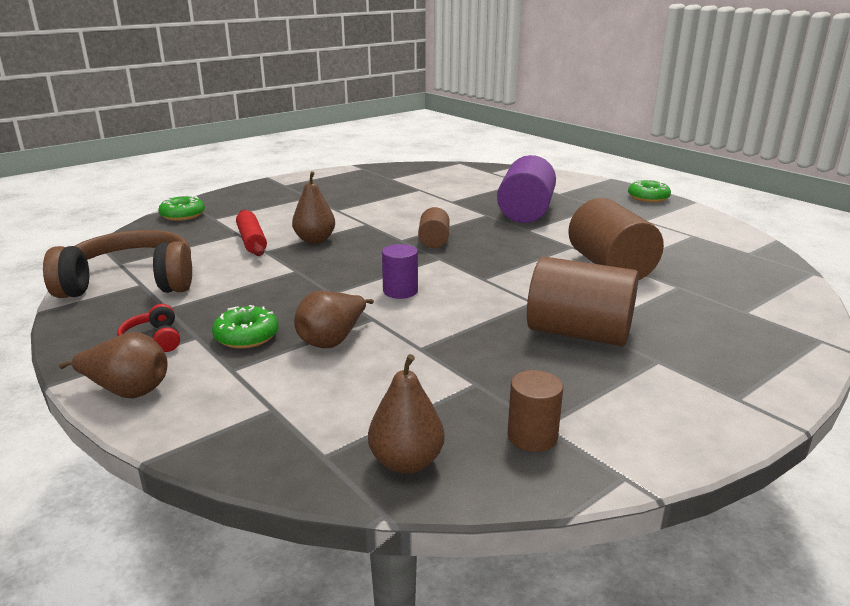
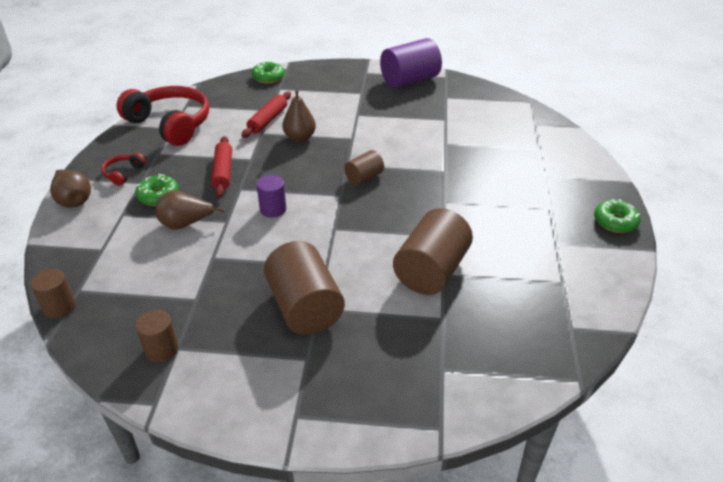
camera: 45 degrees right, 15 degrees up
brown headphones [43,230,192,298] -> red headphones [116,86,209,146]
brown pear [368,354,444,474] -> none
purple cylinder [497,155,556,223] -> purple cylinder moved to [380,38,442,88]
none -> brown cylinder [31,269,76,318]
none -> red rolling pin [211,136,232,198]

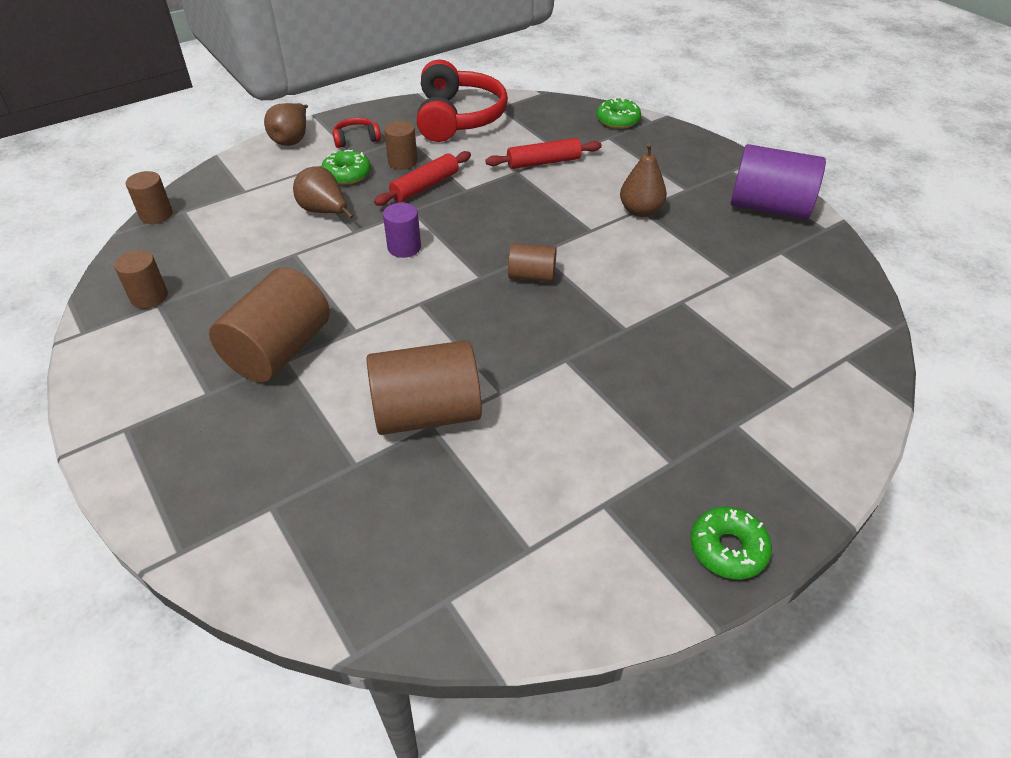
camera: 50 degrees right, 5 degrees up
brown pear [282,89,316,142] -> brown pear moved to [620,143,667,217]
none -> brown cylinder [384,121,418,170]

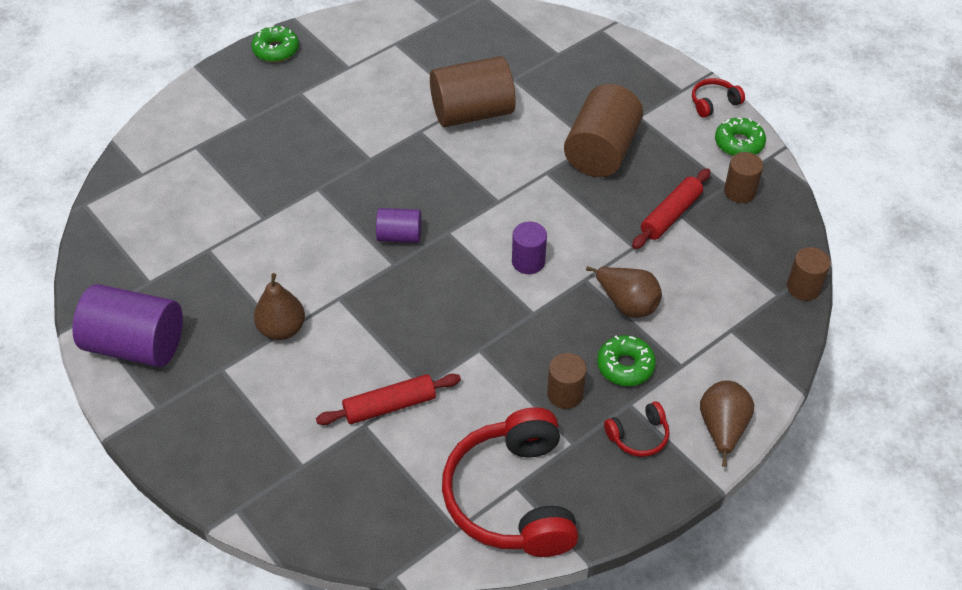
camera: 175 degrees right, 5 degrees up
red rolling pin [374,151,471,206] -> red rolling pin moved to [632,168,711,249]
brown cylinder [508,243,557,282] -> purple cylinder [376,208,421,243]
green donut [596,98,641,129] -> green donut moved to [715,117,766,156]
none -> red headphones [692,78,745,118]

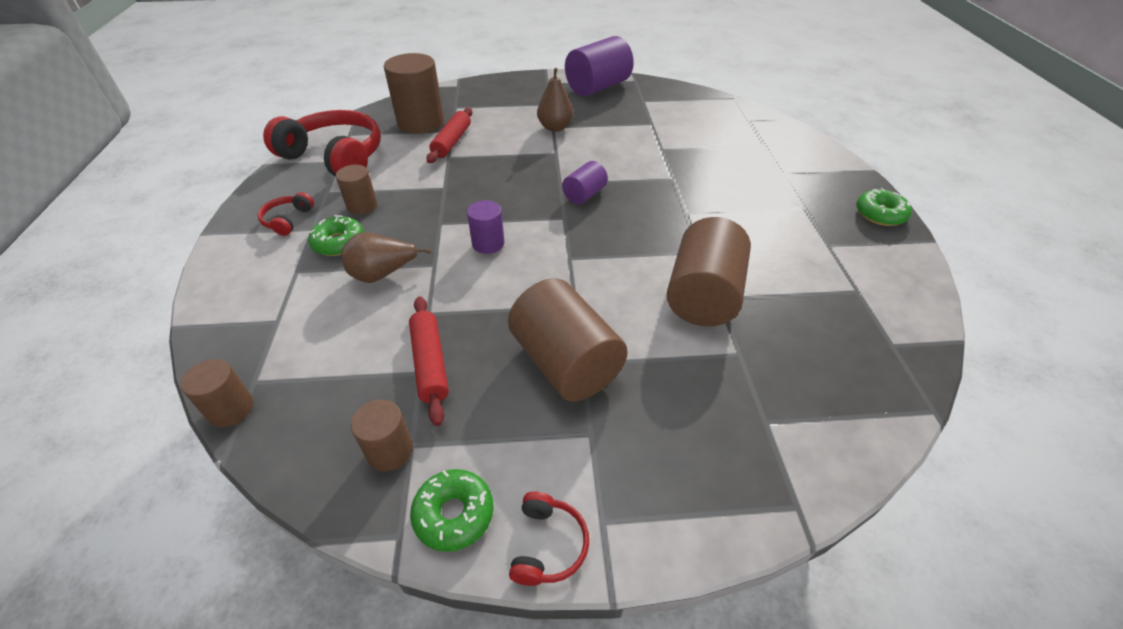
camera: 125 degrees right, 5 degrees down
brown pear [700,380,754,467] -> none
none -> brown cylinder [384,53,444,134]

